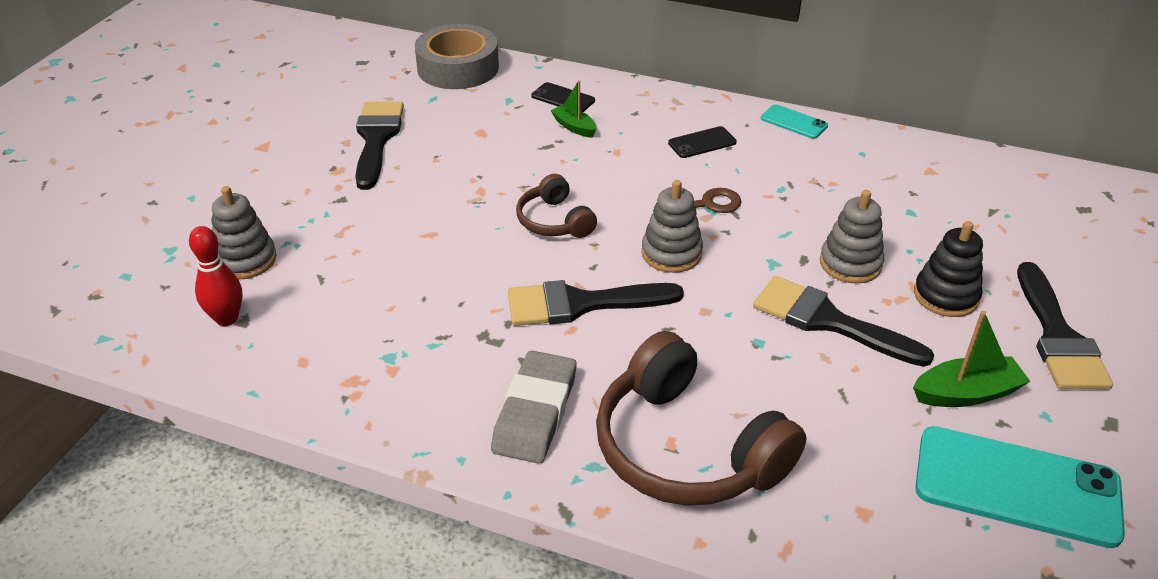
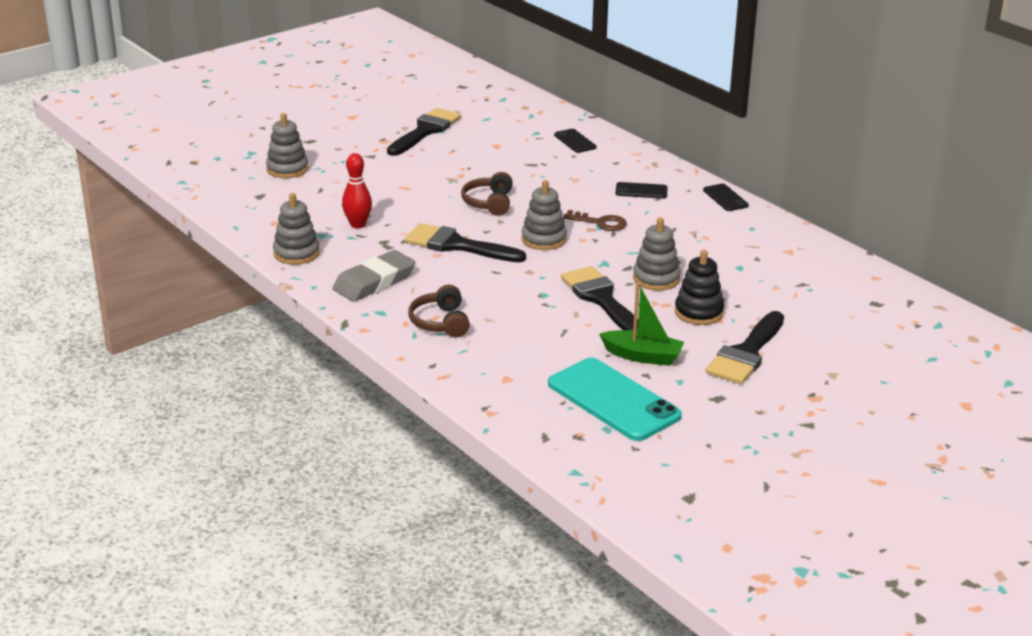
camera: 30 degrees right, 10 degrees down
red bowling pin [189,226,242,326] -> red bowling pin moved to [342,153,372,228]
grey tape [415,24,499,89] -> none
green boat [551,80,597,138] -> none
brown headphones [596,331,807,506] -> brown headphones [408,285,470,337], size x0.52
turquoise phone [761,104,828,139] -> black phone [703,184,749,211]
none -> grey stacking toy [273,193,320,265]

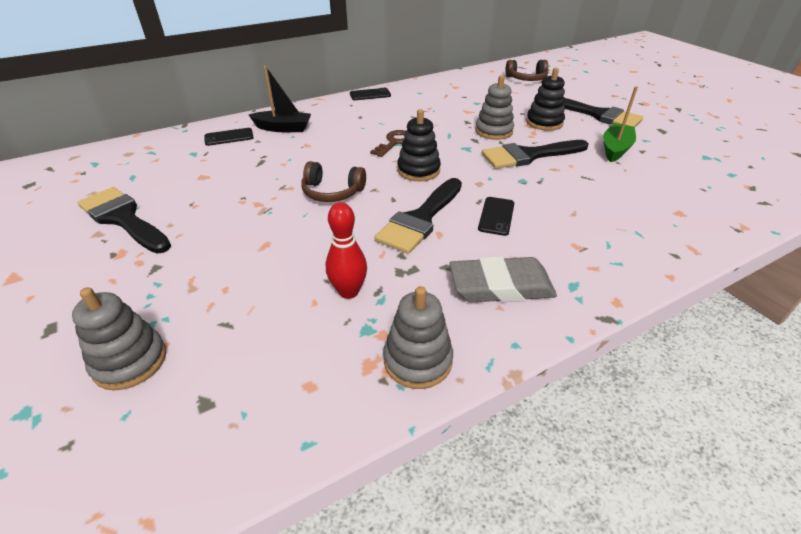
camera: 80 degrees left, 10 degrees up
grey eraser [333,250,416,302] -> grey eraser turned 60 degrees counterclockwise [450,256,557,302]
brown headphones [408,285,470,337] -> brown headphones moved to [505,60,548,81]
grey stacking toy [522,180,567,250] -> black stacking toy [397,109,441,181]
turquoise phone [548,358,682,441] -> none
black phone [615,182,668,199] -> black phone moved to [478,197,514,236]
none -> black boat [249,66,311,132]

